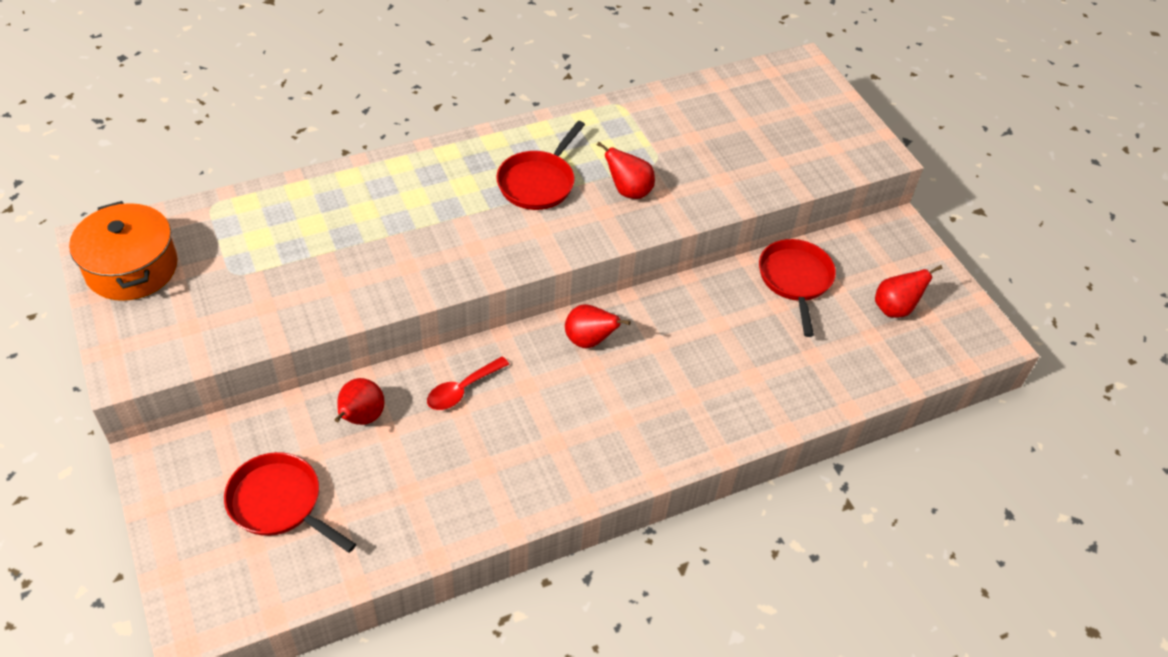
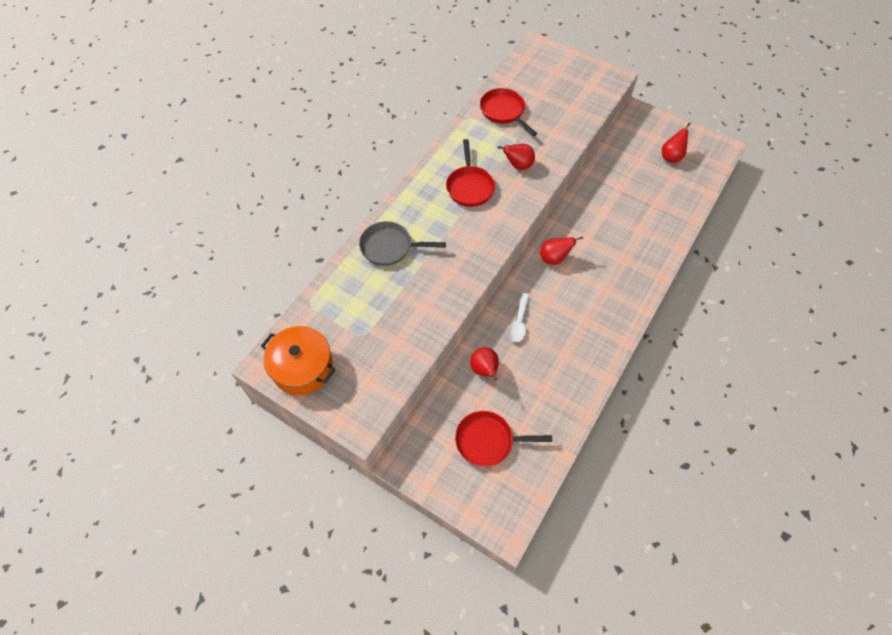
camera: 30 degrees left, 10 degrees up
red spoon [427,357,509,410] -> white spoon [508,293,529,342]
red pan [759,239,836,337] -> red pan moved to [480,88,537,136]
none -> grey pan [359,221,446,266]

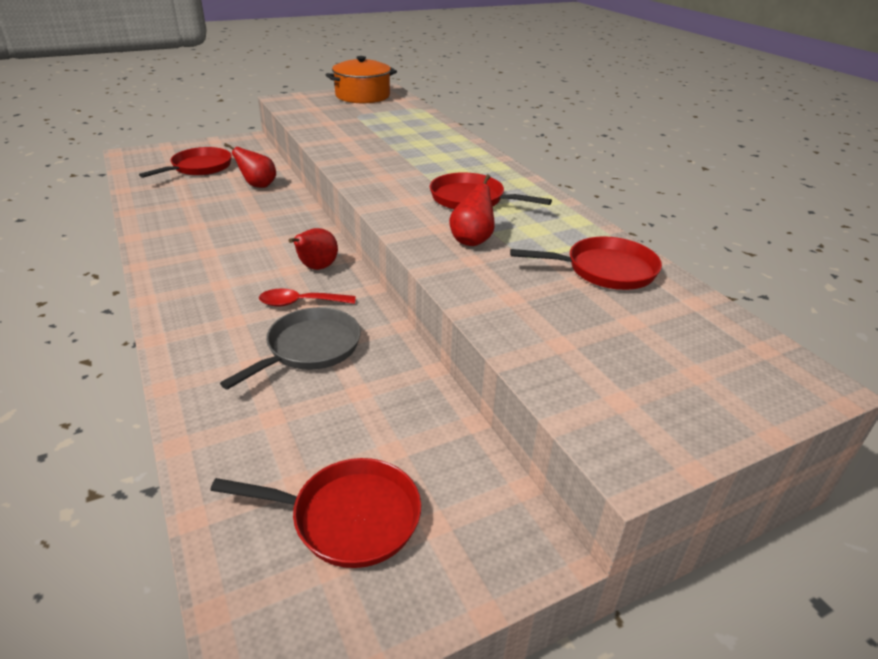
camera: 120 degrees right, 25 degrees down
grey pan [359,221,446,266] -> grey pan moved to [220,307,361,390]
white spoon [508,293,529,342] -> none
red pear [662,122,691,163] -> red pan [211,458,421,568]
none -> red spoon [259,288,356,307]

